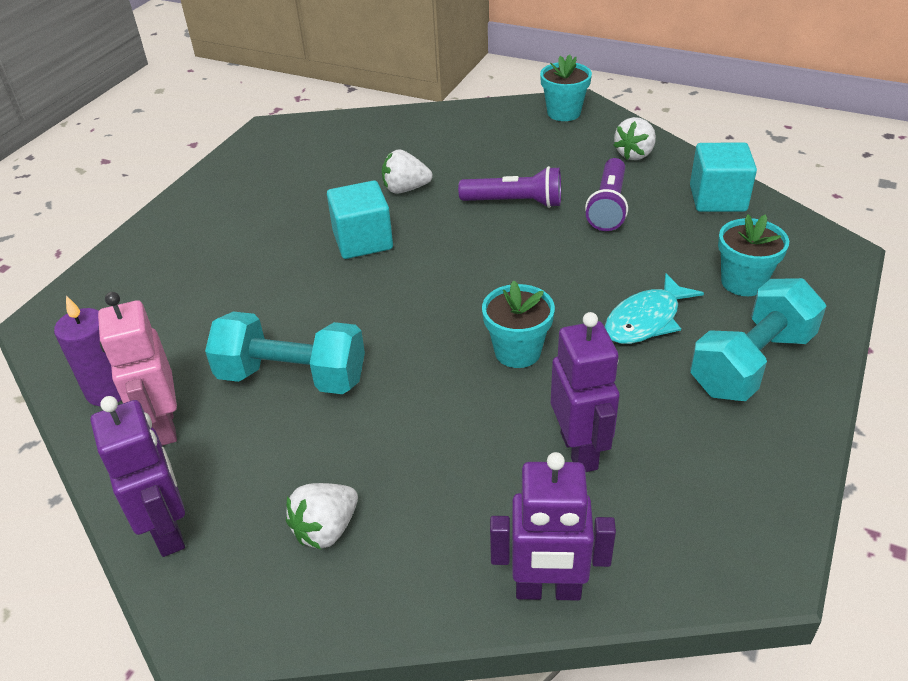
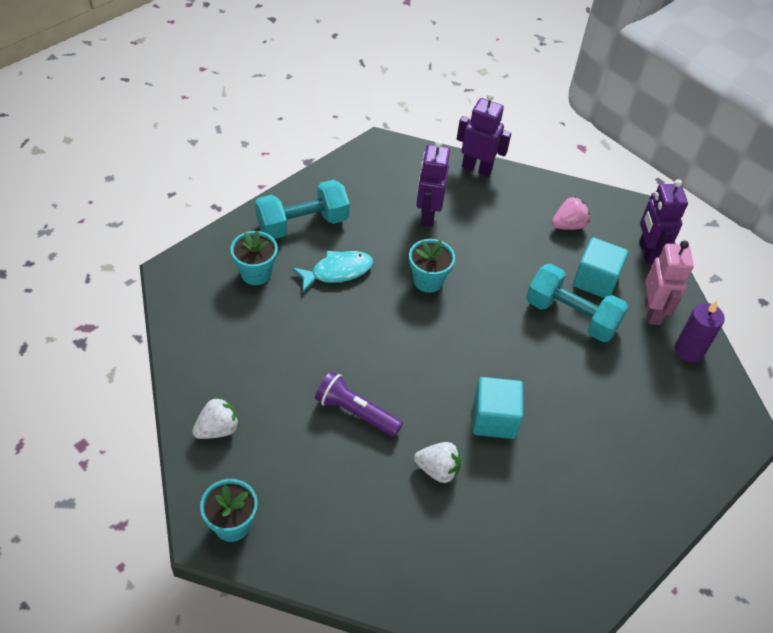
camera: 165 degrees left, 10 degrees up
white strawberry [286,483,358,549] -> pink strawberry [552,197,590,230]
purple flashlight [585,158,628,231] -> none
turquoise cube [690,142,757,212] -> turquoise cube moved to [573,237,628,298]

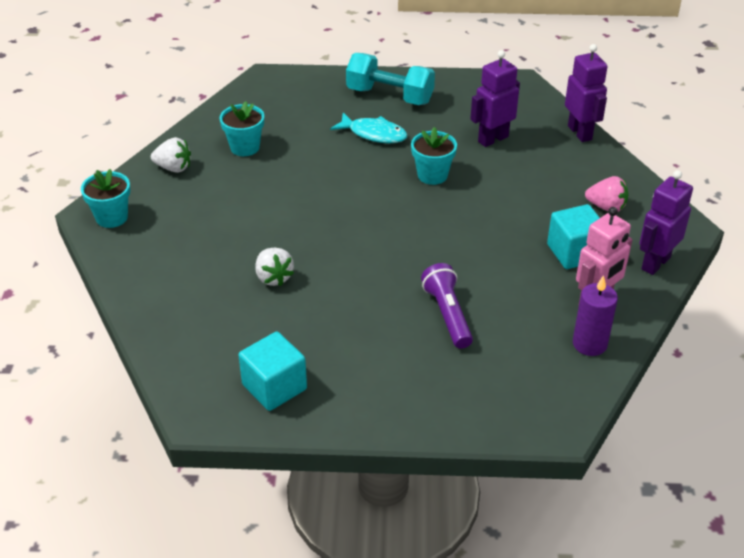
camera: 50 degrees right, 10 degrees down
turquoise flower pot [231,230,278,285] -> turquoise flower pot moved to [220,101,264,156]
purple flashlight [315,371,403,437] -> purple flashlight moved to [421,263,473,349]
turquoise cube [473,377,523,439] -> turquoise cube moved to [239,332,307,411]
turquoise dumbbell [526,264,628,342] -> none

